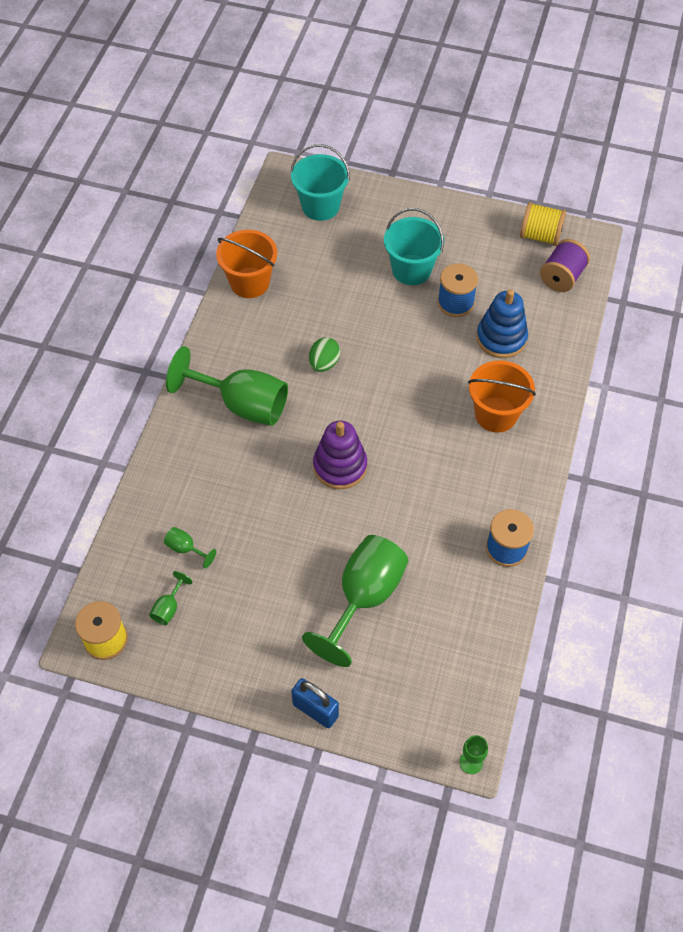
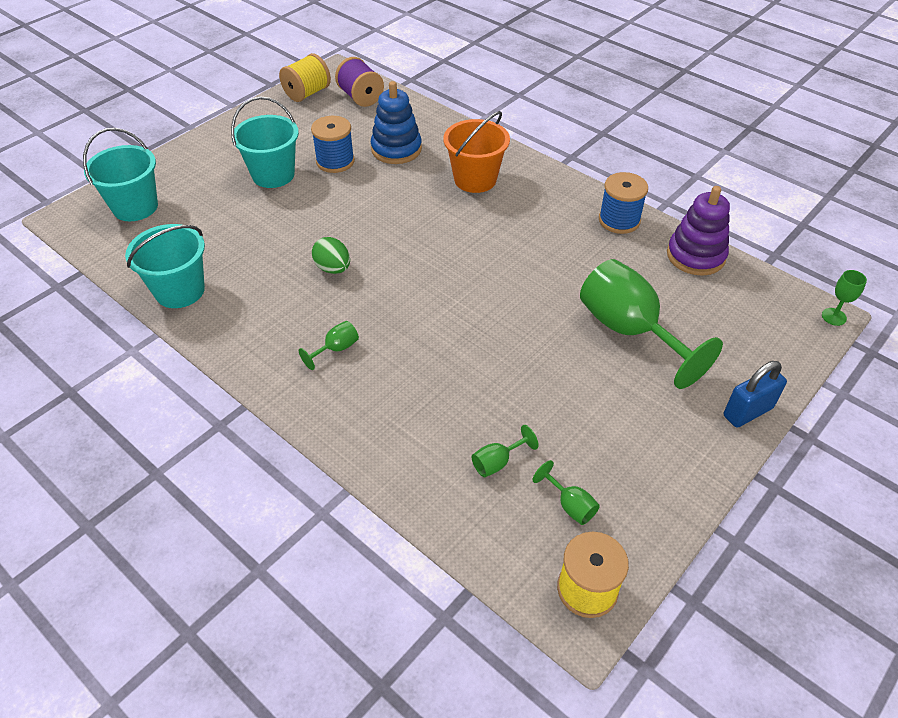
camera: 65 degrees left, 10 degrees down
green goblet [166,346,288,426] -> green goblet [299,321,359,370], size x0.41
orange bucket [216,230,277,298] -> turquoise bucket [125,224,205,308]
purple stacking toy [313,421,367,489] -> purple stacking toy moved to [667,186,730,276]

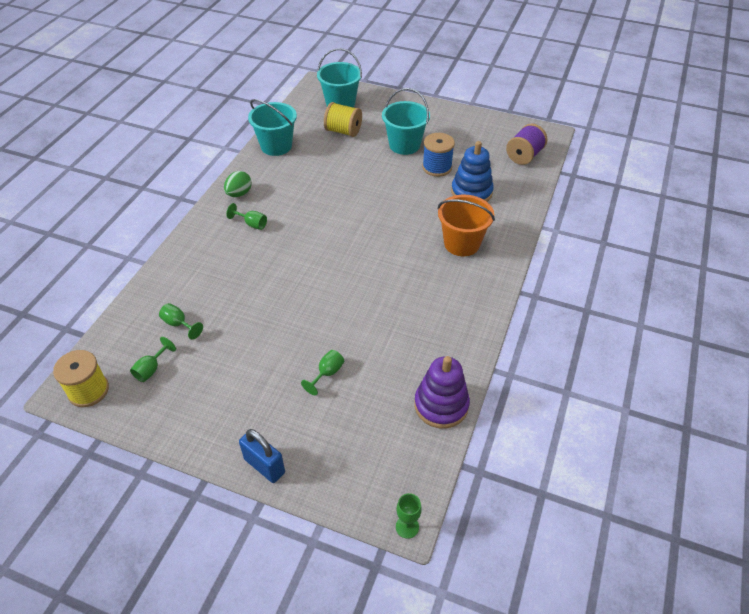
camera: 70 degrees right, 0 degrees up
yellow spool [279,53,331,102] -> yellow spool moved to [324,102,362,137]
green egg [312,237,350,274] -> green egg moved to [224,171,252,197]
green goblet [580,259,723,389] -> green goblet [301,350,344,395], size x0.41
blue spool [599,172,648,234] -> none

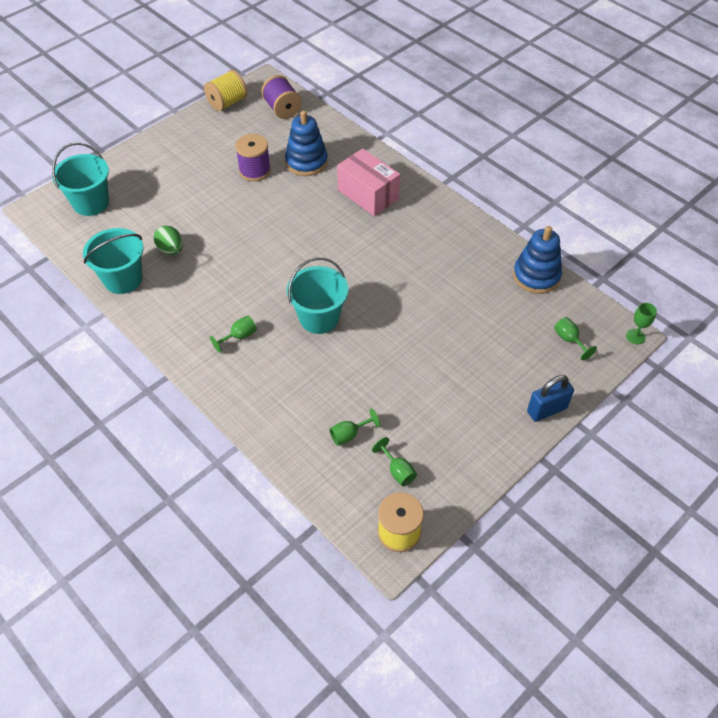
camera: 65 degrees left, 5 degrees up
green egg [224,171,252,197] -> green egg moved to [154,226,183,255]
green goblet [301,350,344,395] -> green goblet moved to [554,317,597,360]
yellow spool [324,102,362,137] -> yellow spool moved to [204,70,247,111]
turquoise bucket [382,88,430,155] -> turquoise bucket moved to [287,257,348,334]
purple stacking toy [414,356,470,428] -> blue stacking toy [513,226,562,294]
blue spool [422,133,455,177] -> purple spool [235,134,271,181]
orange bucket [438,195,495,256] -> pink box [337,148,400,216]

